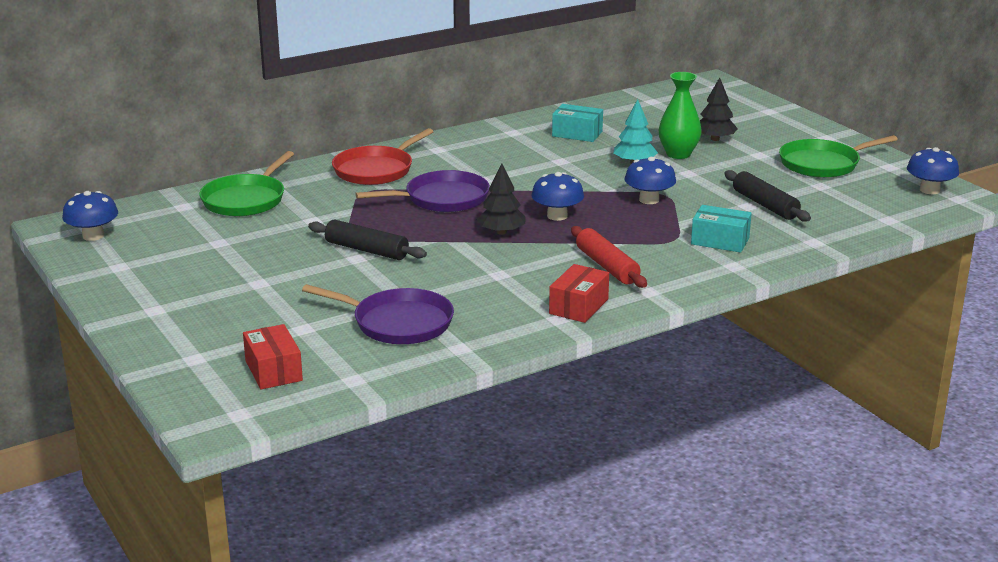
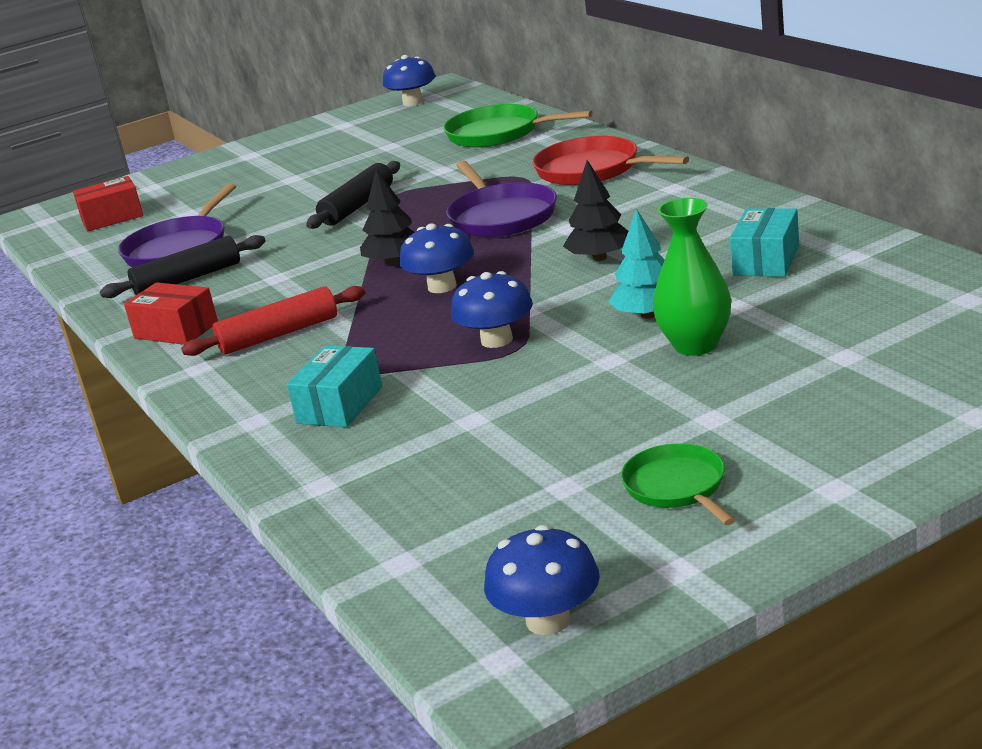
camera: 95 degrees right, 0 degrees up
black tree [700,78,738,141] -> black tree moved to [563,160,628,261]
black rolling pin [724,170,811,222] -> black rolling pin moved to [100,235,266,298]
green pan [779,135,898,178] -> green pan [621,443,735,525], size x0.62

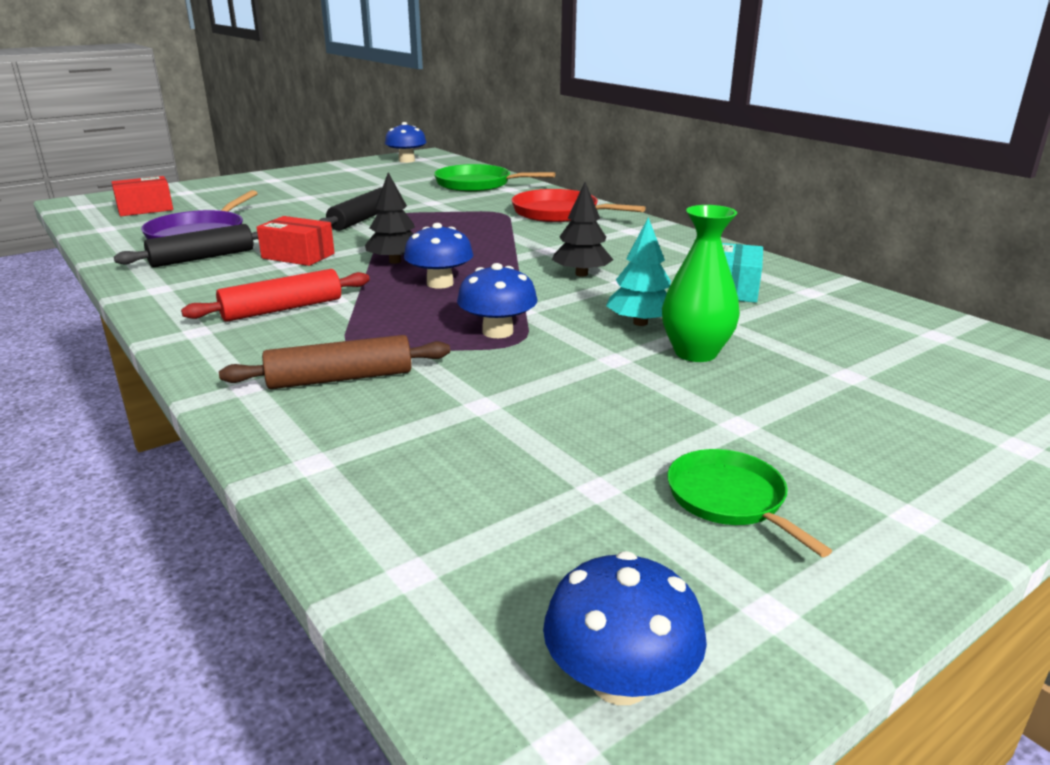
camera: 10 degrees left, 0 degrees up
red box [124,282,218,345] -> red box moved to [257,216,335,266]
turquoise box [287,346,383,427] -> brown rolling pin [219,335,450,389]
purple pan [446,161,557,238] -> none

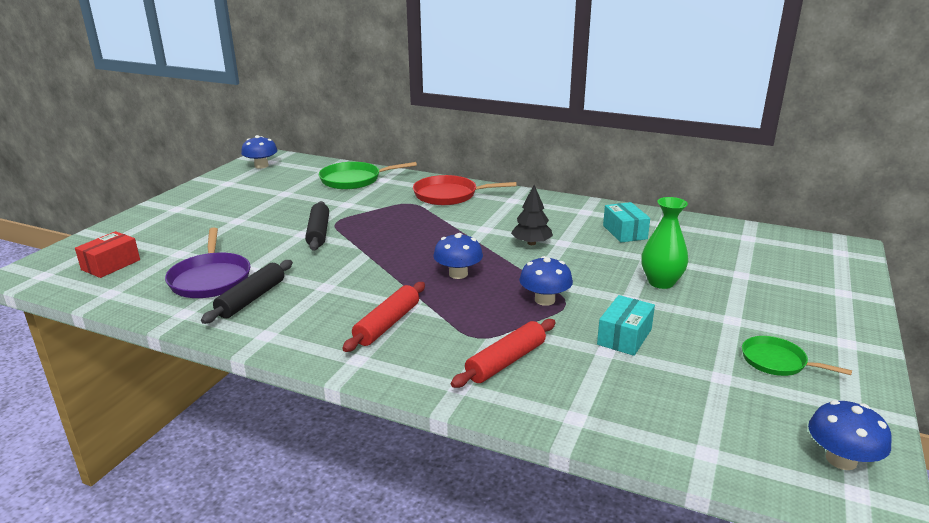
camera: 30 degrees left, 0 degrees up
brown rolling pin [219,335,450,389] -> red rolling pin [451,319,556,388]
red box [257,216,335,266] -> none
black tree [365,172,415,264] -> none
turquoise tree [606,217,671,326] -> none
none -> turquoise box [597,295,655,356]

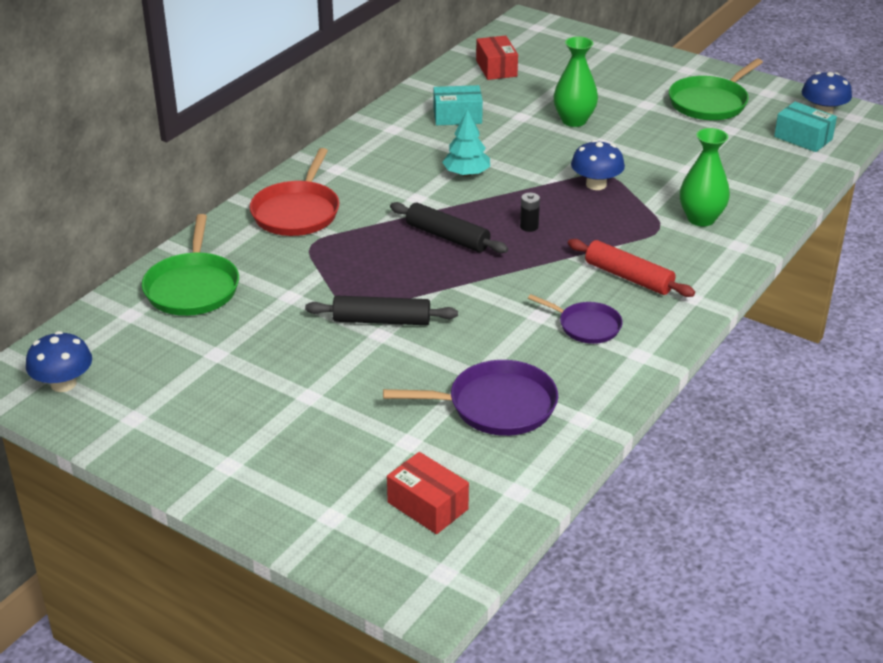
camera: 80 degrees left, 10 degrees up
black rolling pin [201,260,293,324] -> black rolling pin moved to [390,202,508,253]
blue mushroom [433,233,483,279] -> black battery [520,193,540,232]
red rolling pin [451,319,556,388] -> green vase [680,128,730,226]
black tree [511,185,553,245] -> turquoise tree [442,109,490,177]
turquoise box [597,295,655,356] -> turquoise box moved to [774,102,837,152]
green pan [742,336,852,376] -> green pan [669,59,763,120], size x1.61
none -> red box [476,35,518,80]
none -> purple pan [528,294,623,344]

